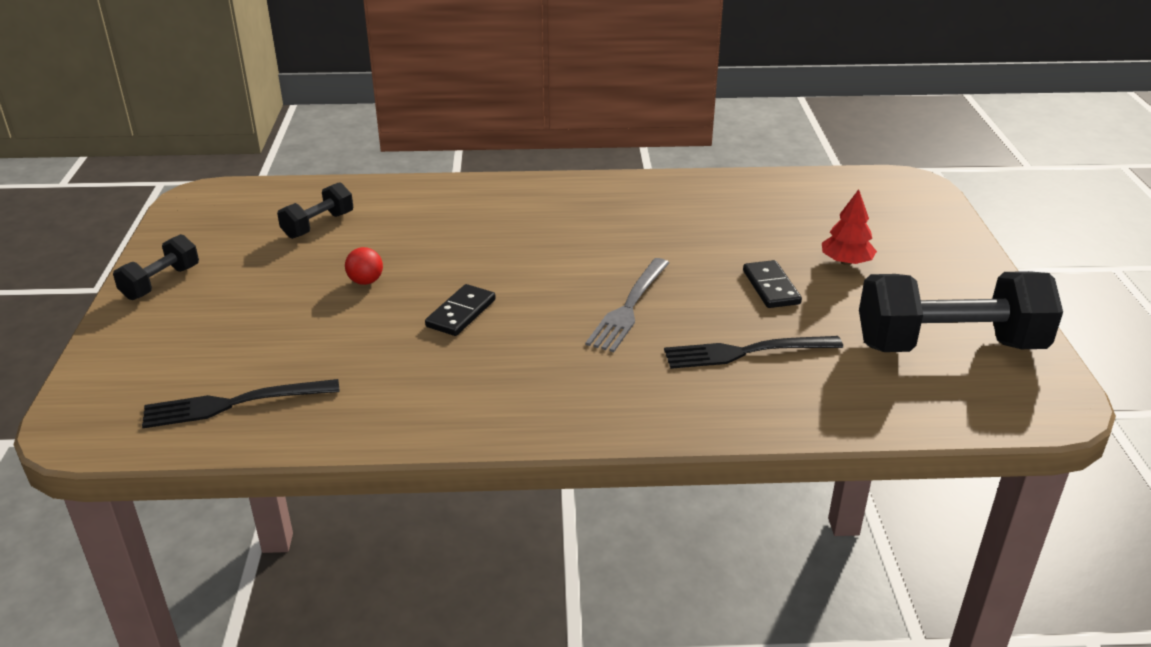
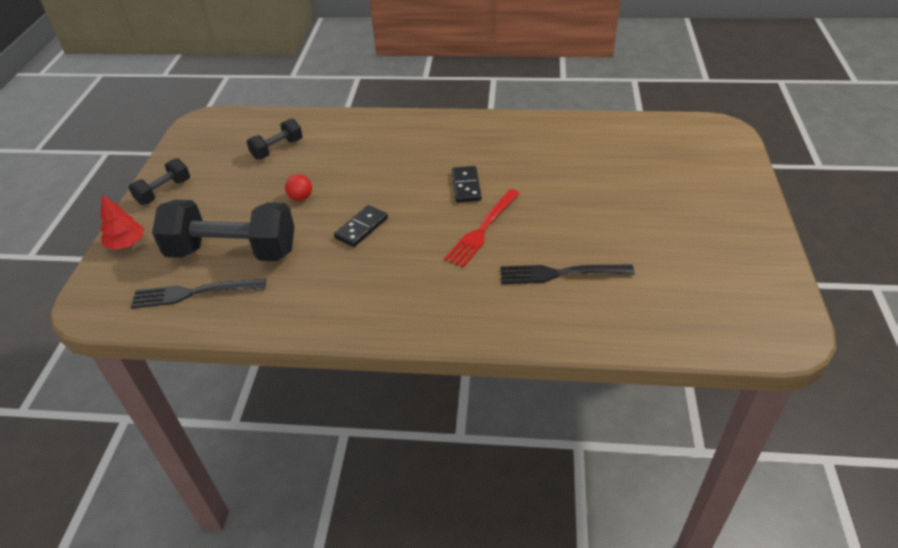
camera: 10 degrees right, 10 degrees up
grey fork [585,258,669,352] -> red fork [444,189,520,268]
black domino [743,260,802,308] -> black domino moved to [452,166,482,203]
red tree [822,189,877,265] -> red tree moved to [100,194,144,250]
black dumbbell [859,271,1063,352] -> black dumbbell moved to [152,200,295,261]

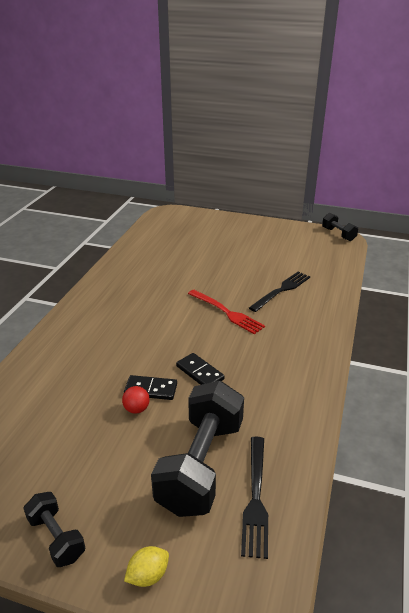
camera: 80 degrees left, 10 degrees down
red tree [100,194,144,250] -> yellow lemon [124,546,169,587]
black dumbbell [247,119,303,160] -> black dumbbell moved to [322,213,358,241]
black domino [452,166,482,203] -> black domino moved to [124,375,177,400]
black fork [500,265,634,284] -> black fork turned 150 degrees counterclockwise [249,272,310,312]

